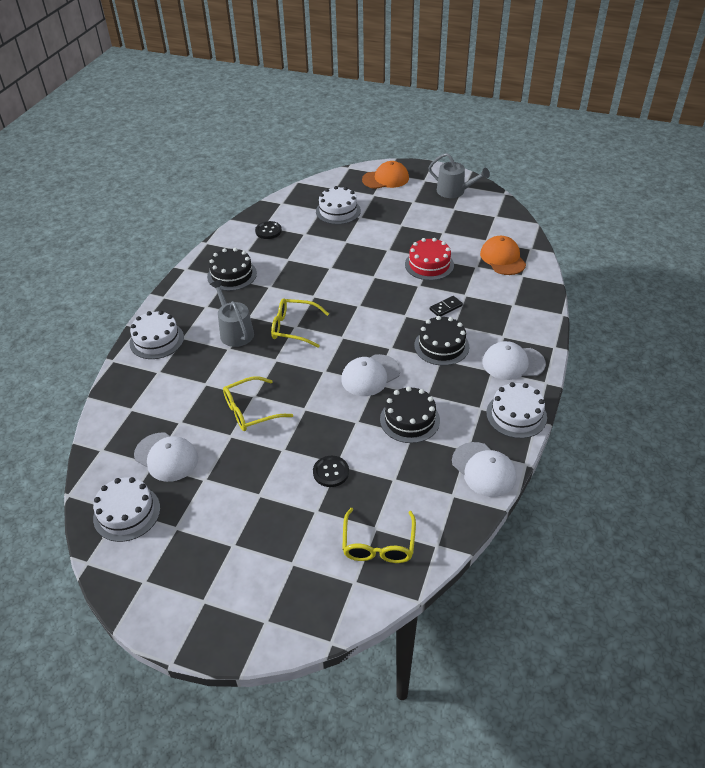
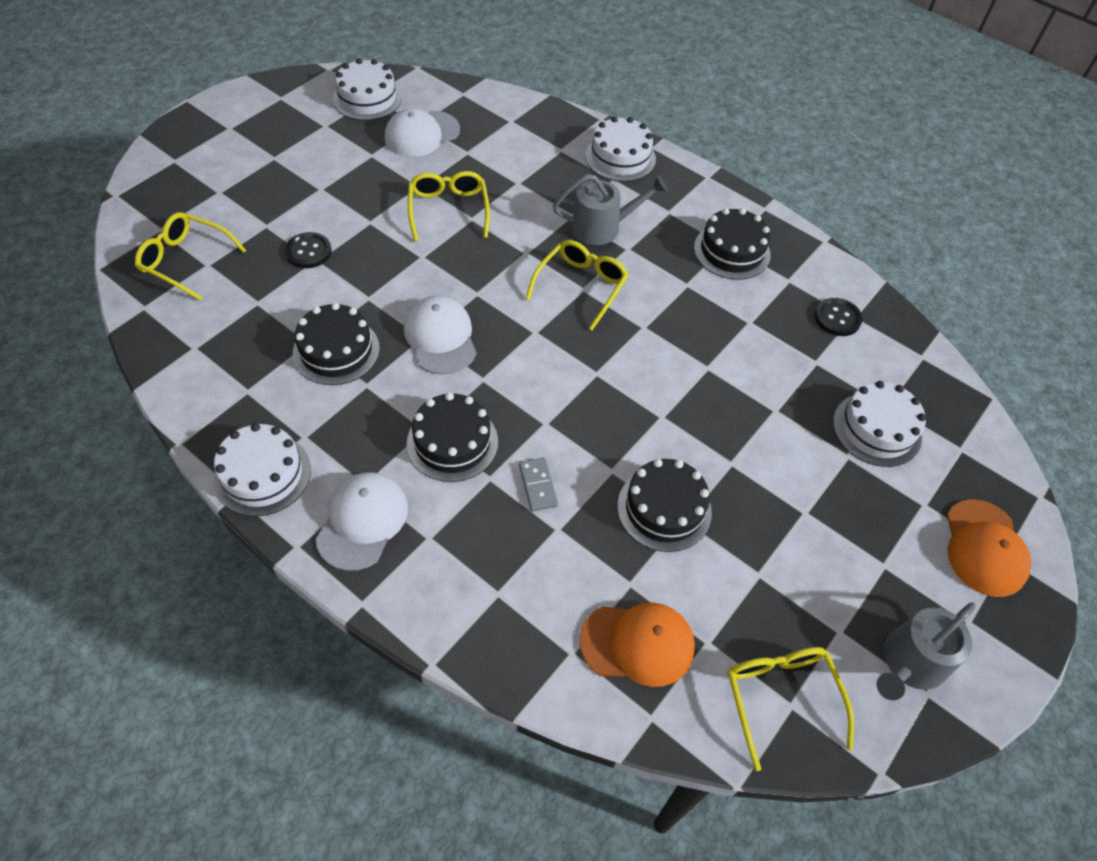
camera: 105 degrees right, 10 degrees up
red cake [405,238,454,280] -> black cake [618,459,712,552]
black domino [430,296,463,316] -> grey domino [519,458,558,511]
white cap [452,442,517,497] -> none
none -> yellow glasses [727,647,854,771]

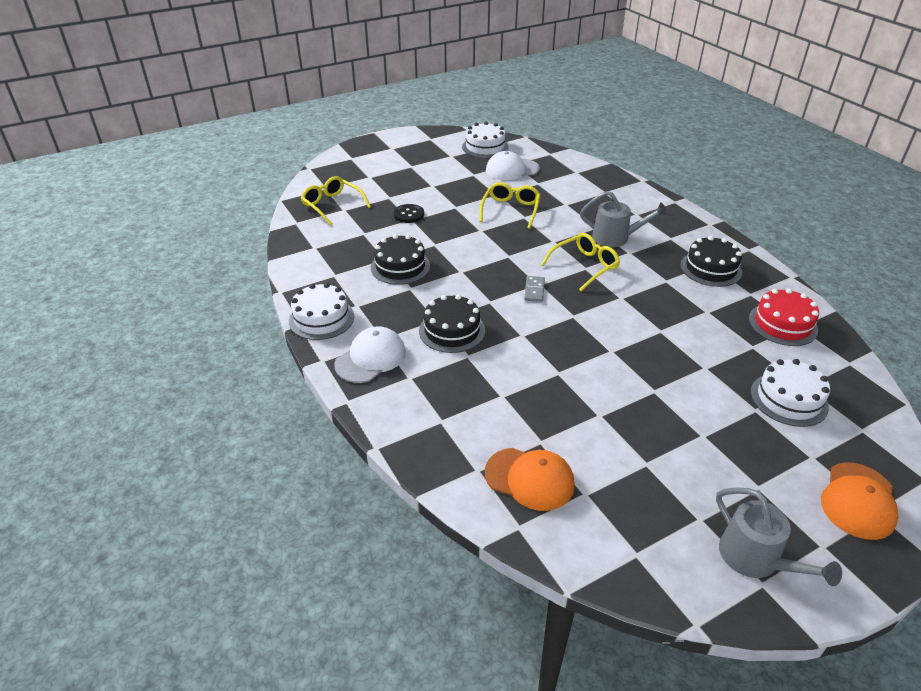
camera: 25 degrees right, 15 degrees down
white cap [404,296,476,375] -> none
grey domino [519,458,558,511] -> grey domino moved to [524,276,545,302]
white cake [585,116,656,182] -> none
black cake [618,459,712,552] -> none
yellow glasses [727,647,854,771] -> none
black button [815,298,862,336] -> red cake [749,288,819,346]
grey watering can [877,602,976,700] -> grey watering can turned 105 degrees counterclockwise [716,487,842,586]

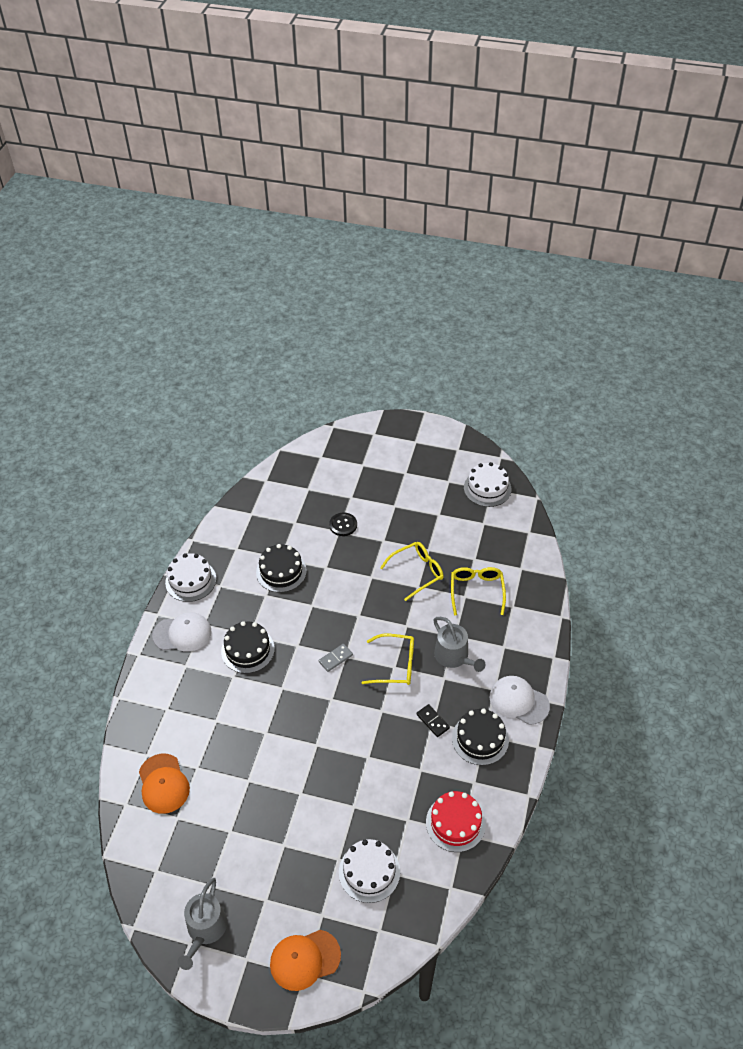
camera: 45 degrees right, 10 degrees up
yellow glasses [301,176,371,226] -> yellow glasses moved to [451,567,506,615]
white cap [486,151,540,180] -> white cap moved to [490,676,550,725]
none -> black domino [416,704,450,737]

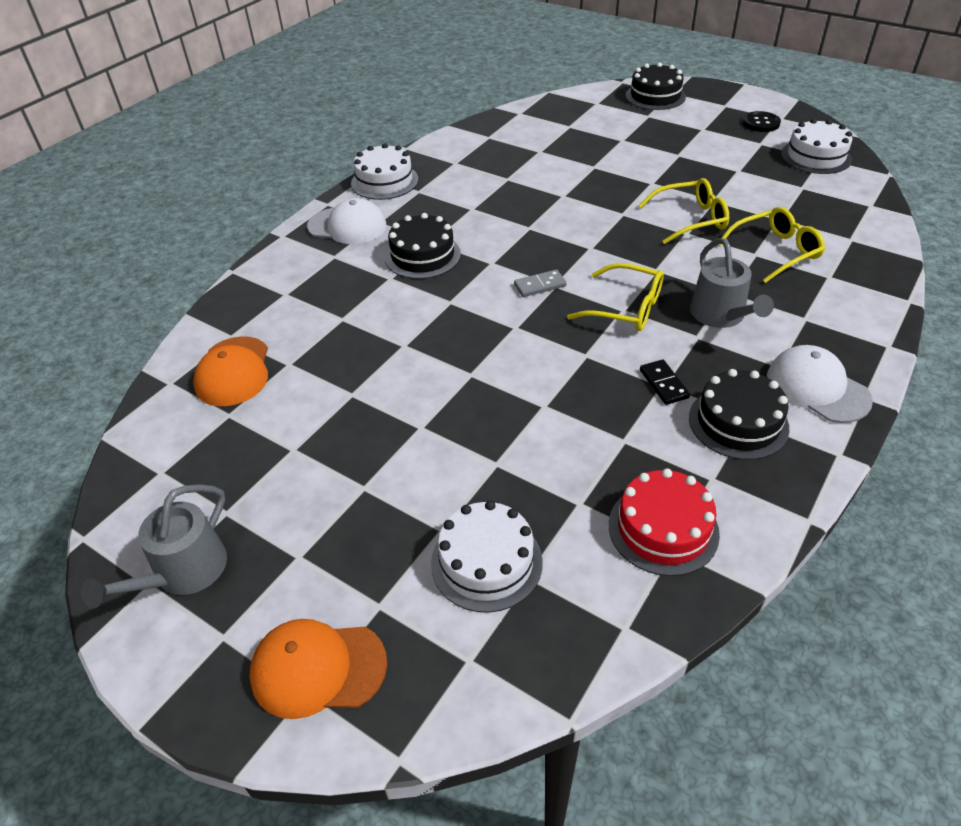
camera: 20 degrees right, 5 degrees down
black cake [256,544,307,592] -> black cake moved to [626,62,686,110]
black button [329,512,357,536] -> black button moved to [743,111,781,132]
yellow glasses [451,567,506,615] -> yellow glasses turned 45 degrees clockwise [718,207,825,283]

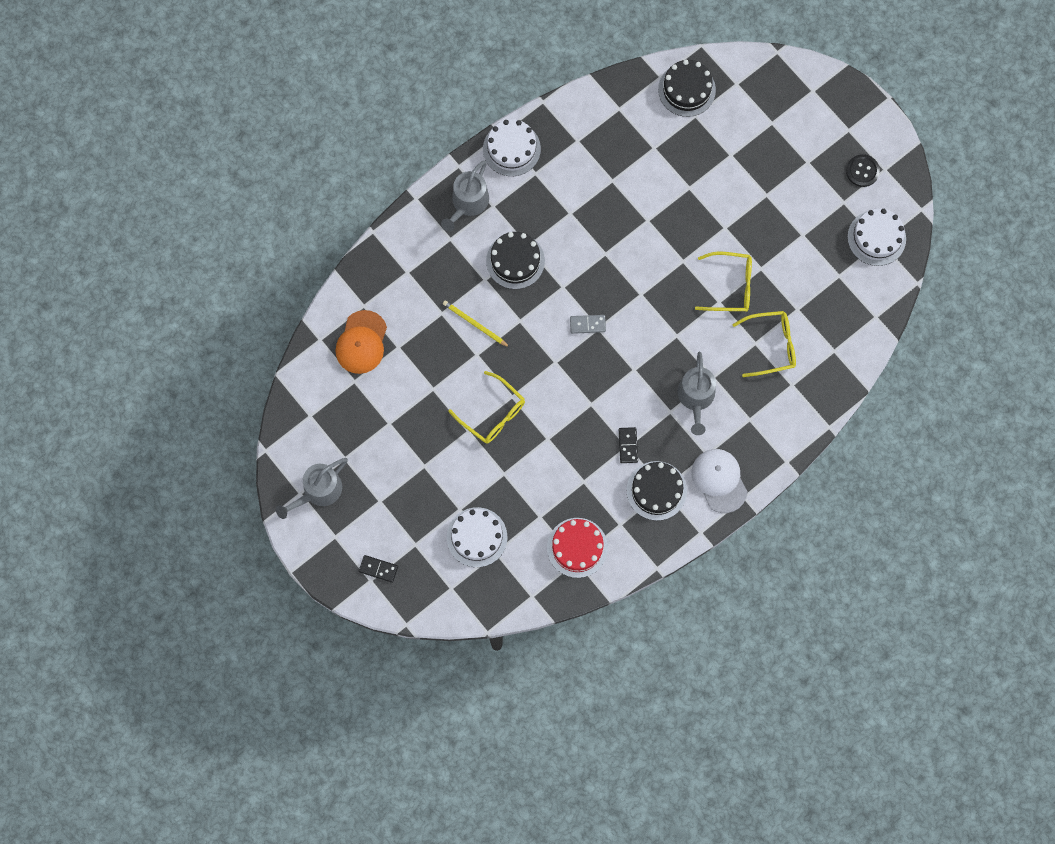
camera: 15 degrees right, 30 degrees up
orange cap [249,619,387,719] -> black domino [359,555,398,583]
white cap [307,198,387,244] -> grey watering can [441,161,489,232]
yellow glasses [567,263,664,331] -> yellow glasses moved to [448,371,525,444]
black cake [626,62,686,110] -> black cake moved to [658,60,716,117]
none -> yellow pencil [443,301,509,347]

